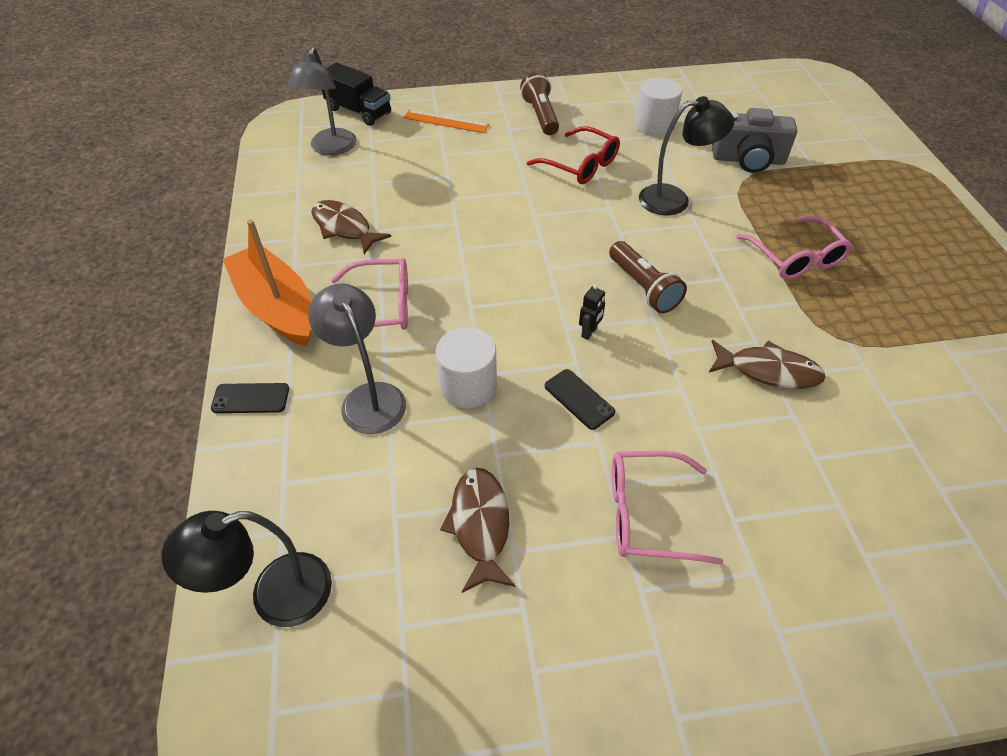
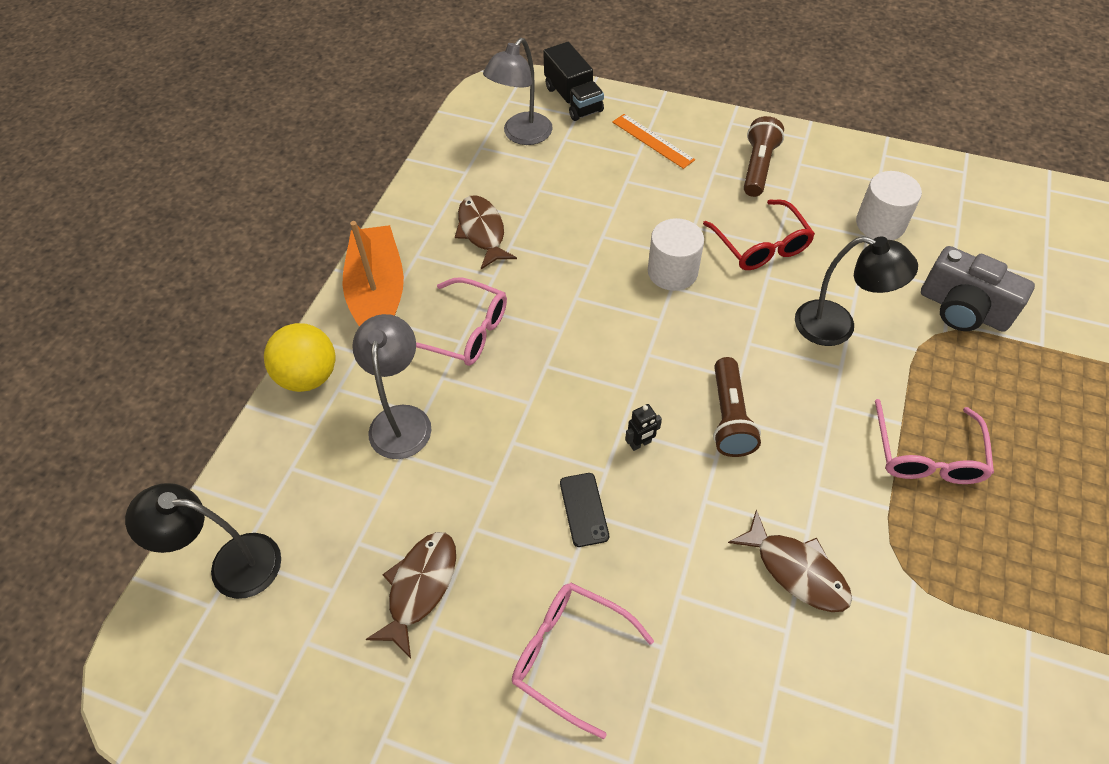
camera: 30 degrees right, 5 degrees up
black phone [211,383,289,413] -> yellow ball [264,323,335,392]
white cylinder [436,327,497,408] -> white cylinder moved to [648,218,704,291]

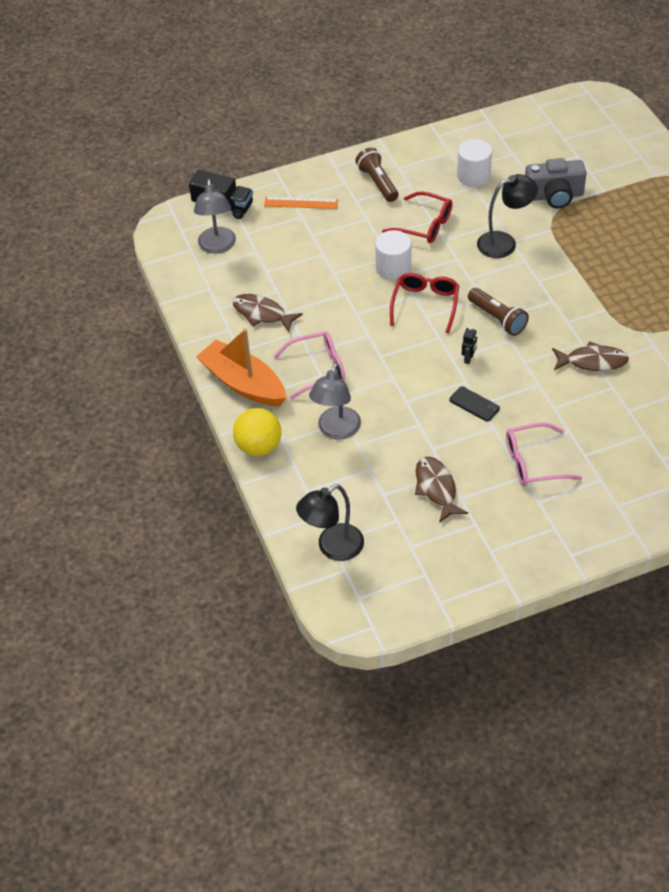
camera: 40 degrees left, 5 degrees down
grey lamp [352,314,431,459] -> grey lamp turned 120 degrees counterclockwise [309,363,361,440]
pink glasses [875,399,994,484] -> none
none -> red glasses [390,273,459,333]

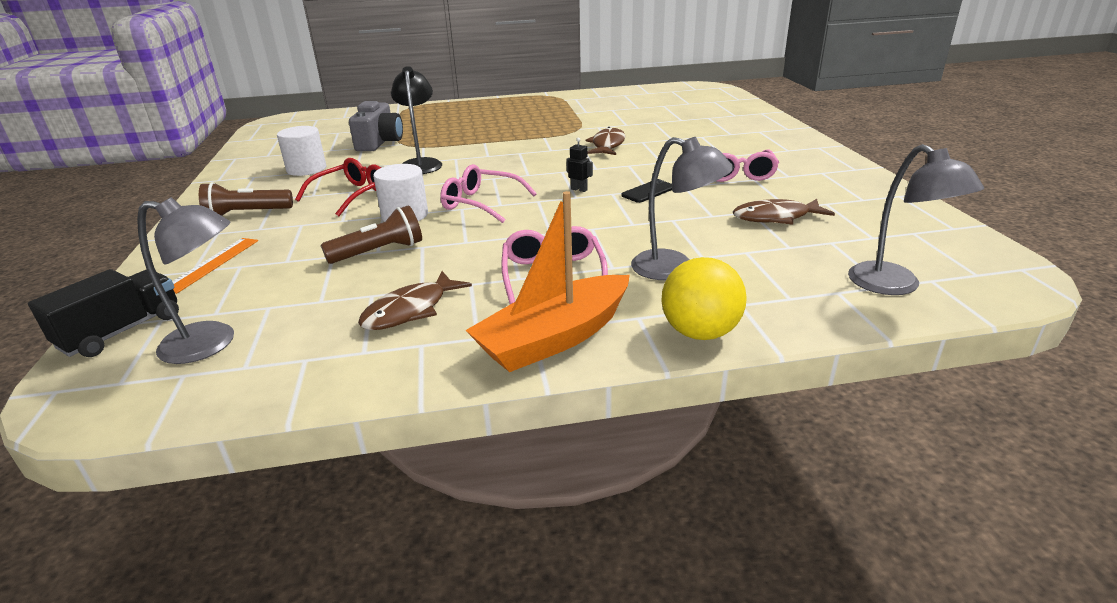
camera: 80 degrees left, 20 degrees down
black lamp [296,484,364,561] -> grey lamp [848,144,984,295]
red glasses [390,273,459,333] -> pink glasses [440,164,537,223]
brown flashlight [468,288,529,336] -> brown flashlight moved to [321,205,422,264]

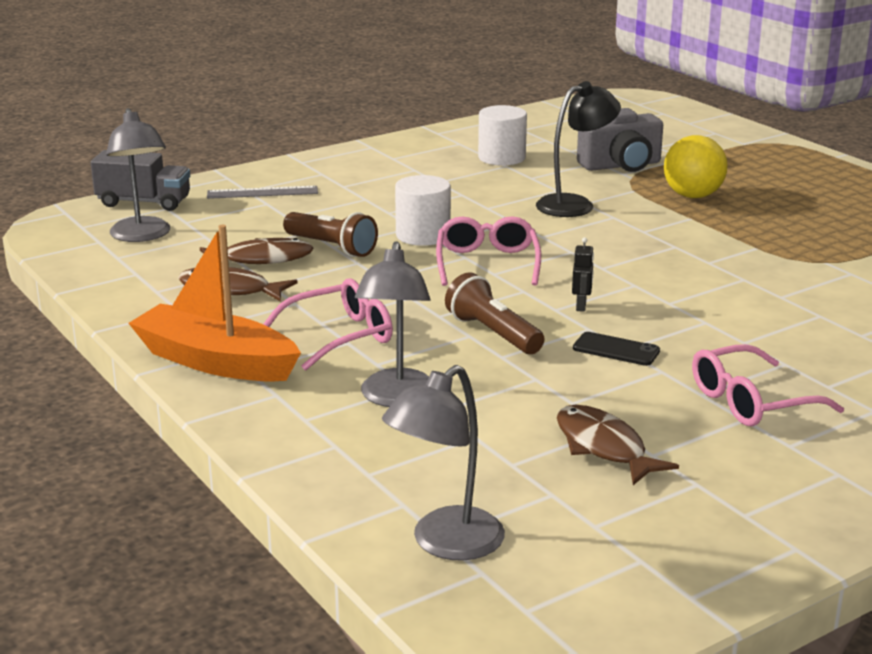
camera: 65 degrees right, 5 degrees down
black truck [28,269,179,357] -> grey truck [91,150,190,211]
orange ruler [172,238,258,294] -> grey ruler [207,186,318,199]
brown flashlight [199,182,293,216] -> brown flashlight moved to [445,272,544,354]
red glasses [295,158,381,216] -> none
brown fish [585,127,625,155] -> brown fish moved to [200,238,314,264]
yellow ball [661,257,747,340] -> yellow ball moved to [664,135,728,198]

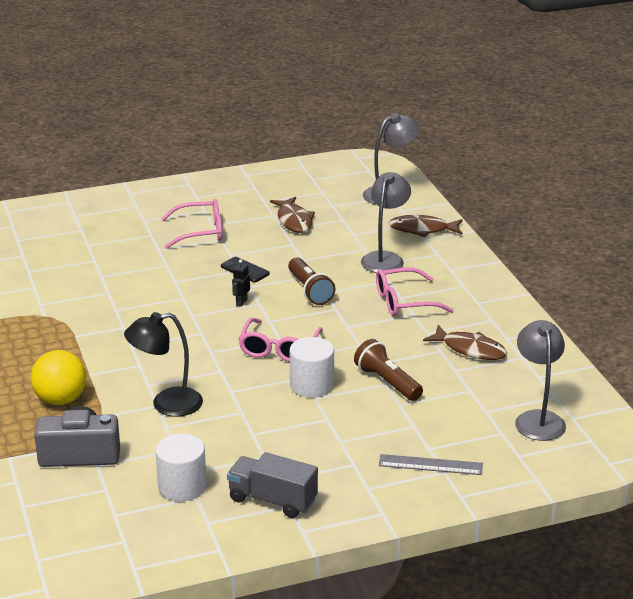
camera: 165 degrees left, 5 degrees up
grey truck [91,150,190,211] -> grey truck moved to [227,452,318,518]
orange boat [129,225,301,382] -> none
brown fish [200,238,314,264] -> brown fish moved to [389,215,463,237]

